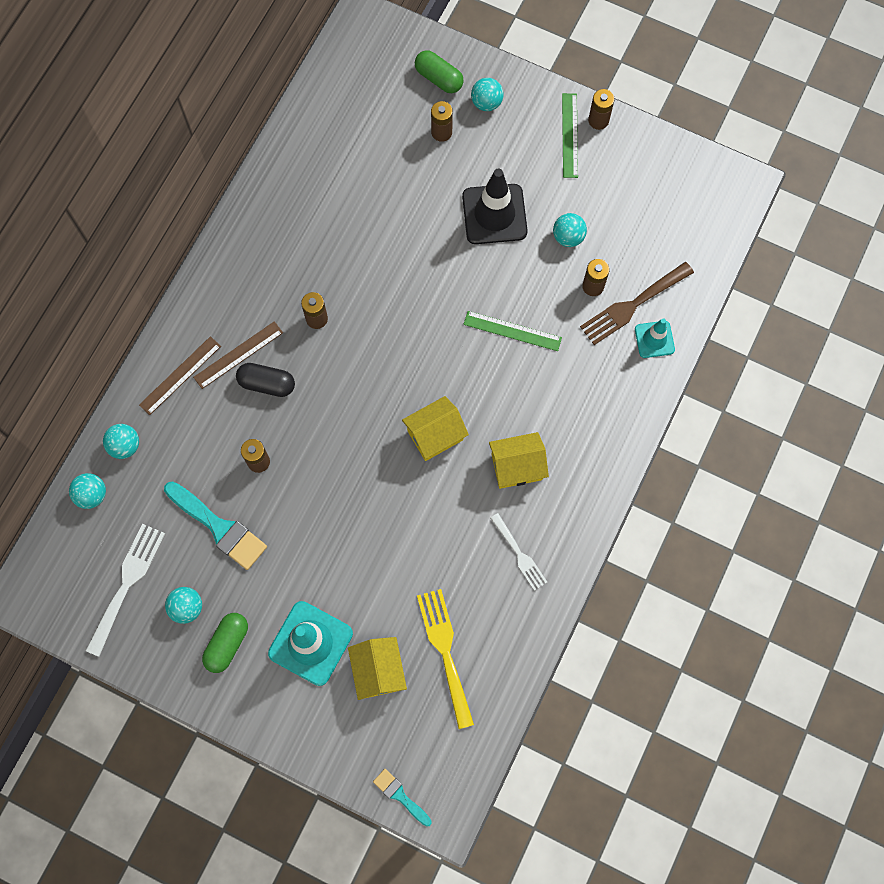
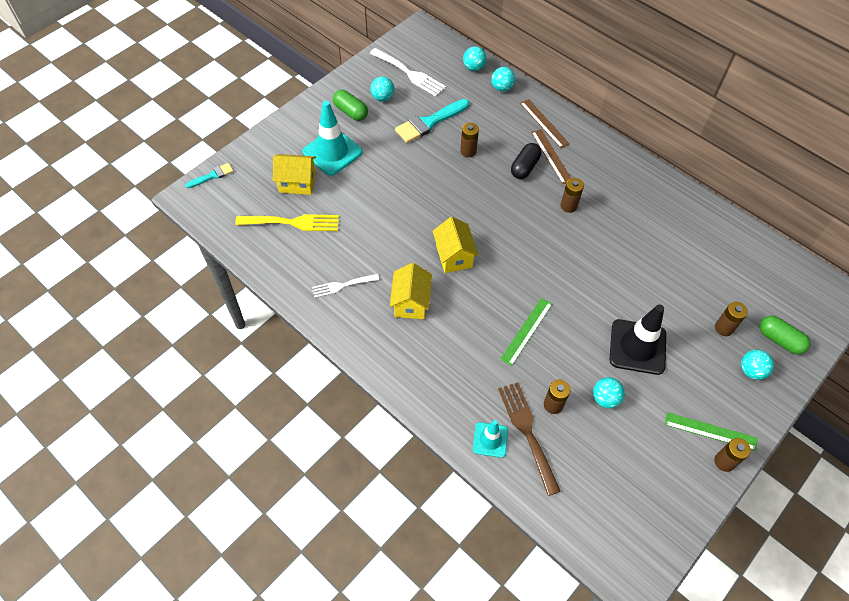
camera: 105 degrees right, 15 degrees down
green capsule [415,50,464,93] -> green capsule turned 75 degrees clockwise [759,315,811,354]

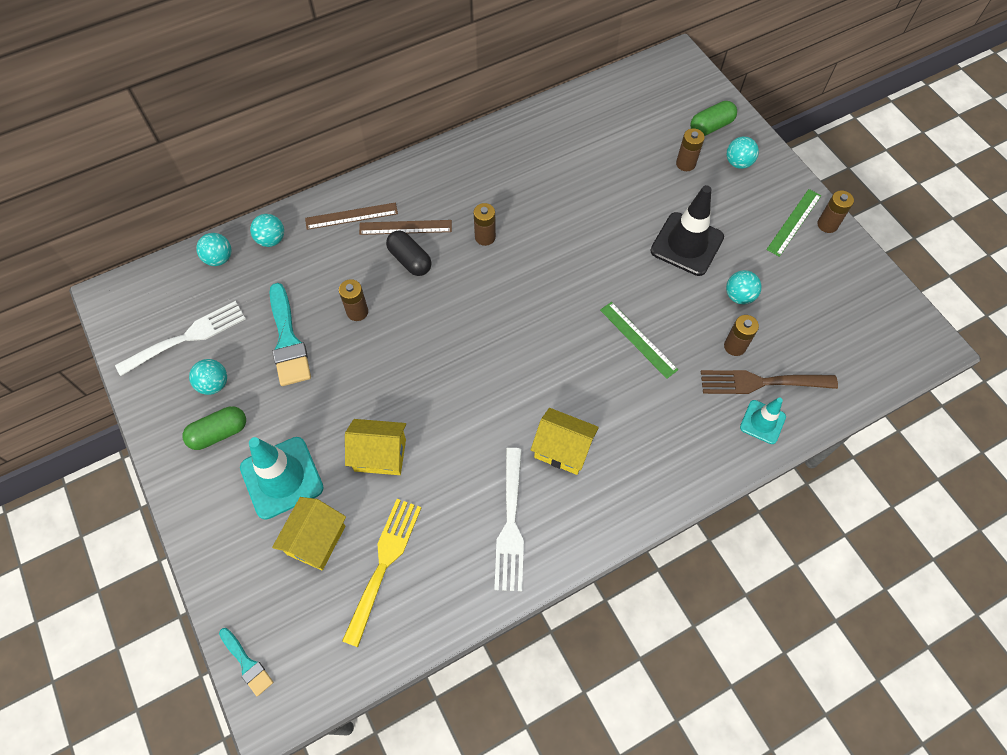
camera: 70 degrees left, 5 degrees up
turquoise brush [185,163,234,188] -> turquoise brush turned 150 degrees clockwise [219,628,273,696]
white fork [312,274,379,298] -> white fork [494,448,524,591], size x1.59
yellow house [433,217,479,273] -> yellow house moved to [345,419,406,475]

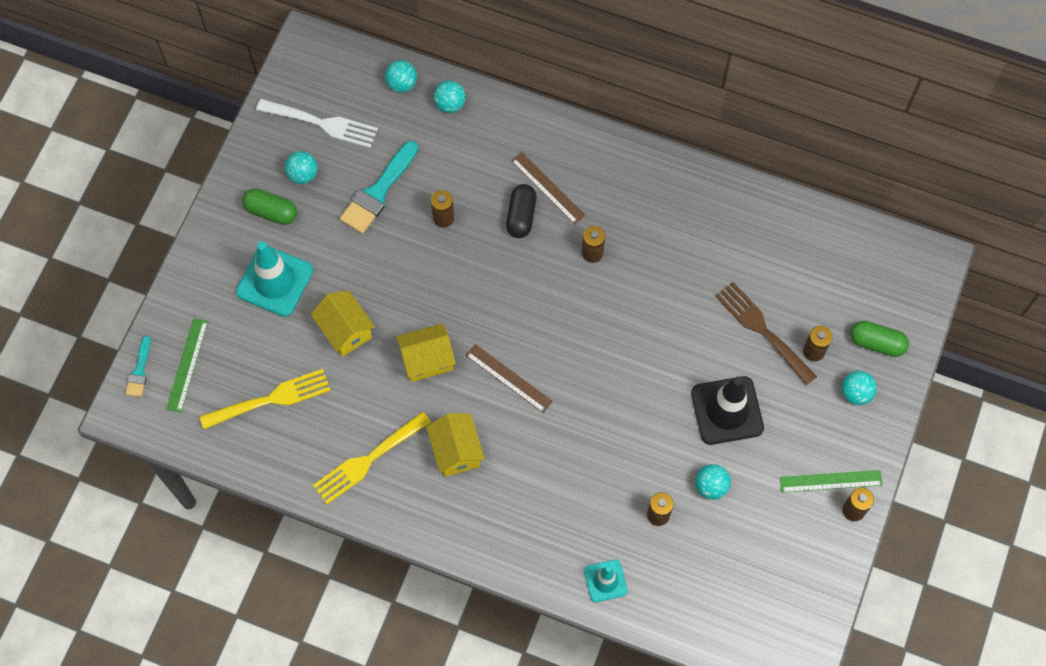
camera: 50 degrees right, 5 degrees up
yellow house [272,497,346,570] -> yellow house moved to [396,323,456,382]
brown ruler [305,202,398,230] -> brown ruler moved to [465,344,553,413]
white fork [494,448,524,591] -> yellow fork [313,412,432,504]
green ruler [600,302,678,379] -> green ruler moved to [166,318,208,413]
brown fork [701,370,838,394] -> brown fork moved to [715,282,817,385]

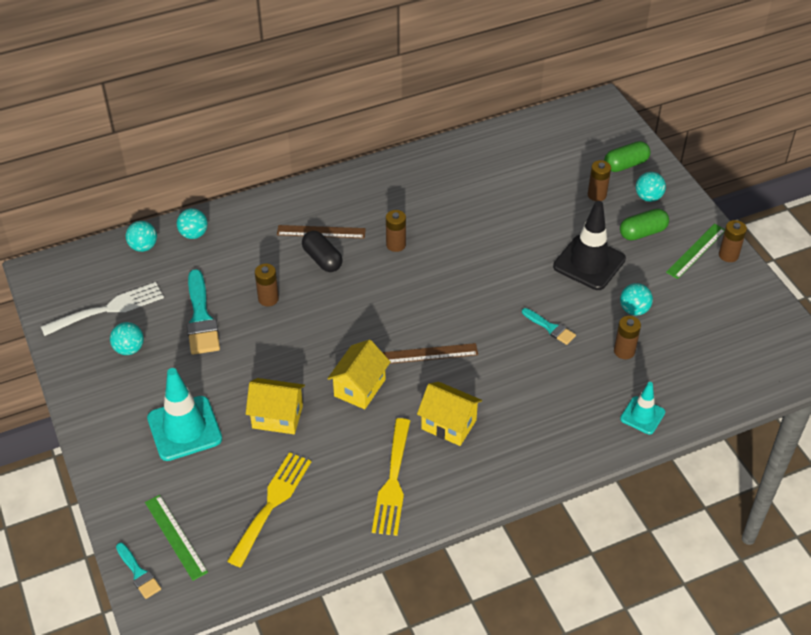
camera: 45 degrees left, 20 degrees down
green capsule [242,189,297,225] -> green capsule moved to [620,209,669,240]
brown fork [715,282,817,385] -> none
none -> turquoise brush [522,308,576,345]

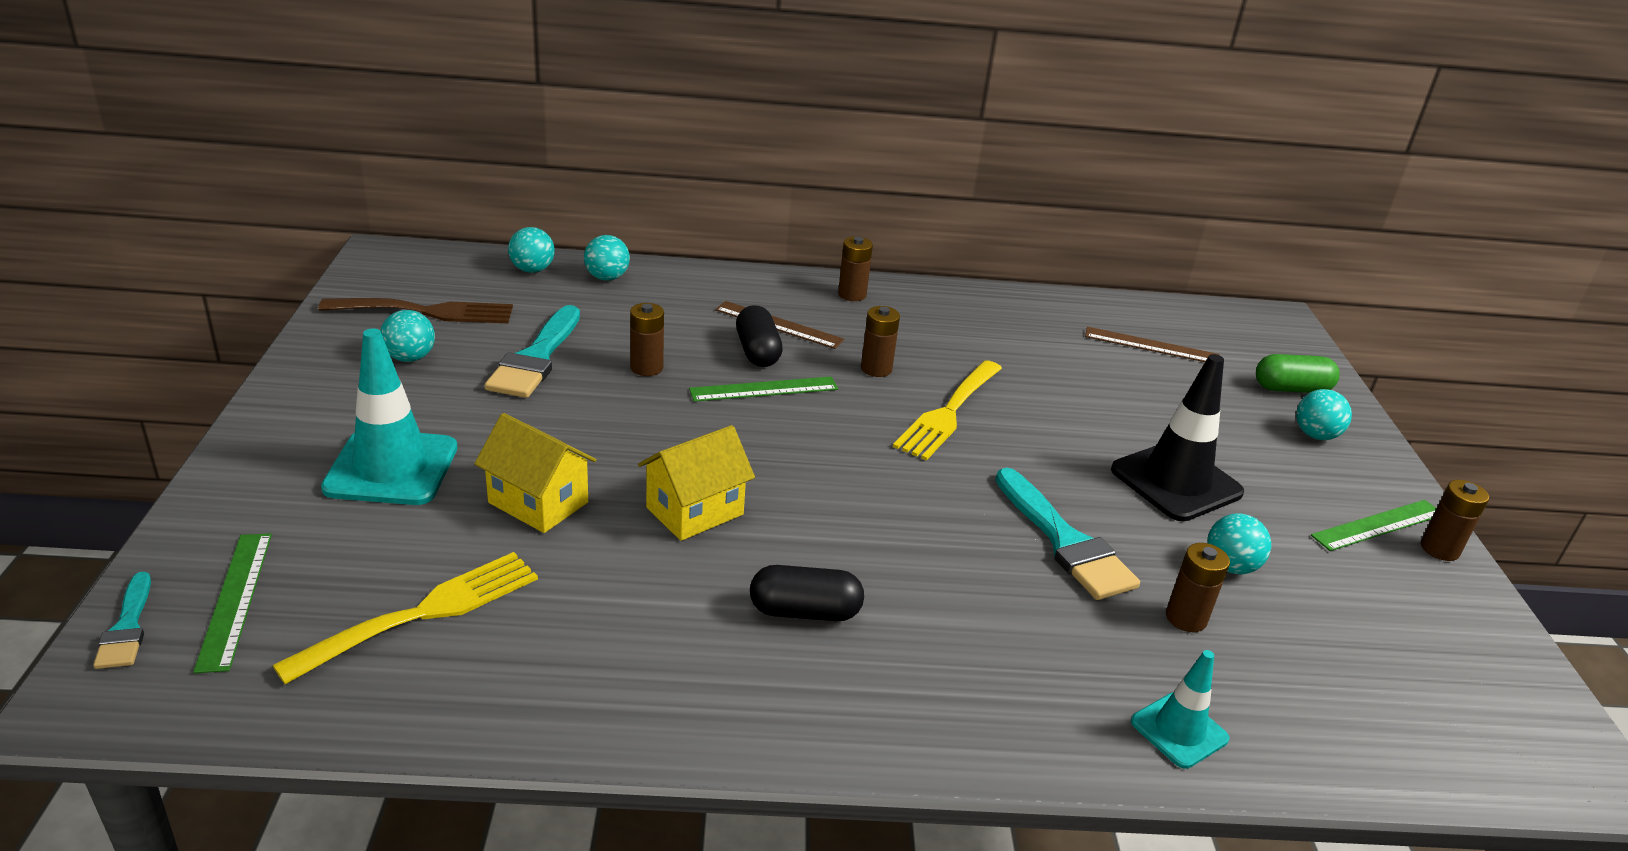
camera: 20 degrees right, 15 degrees down
white fork [41,282,164,336] -> brown fork [318,298,513,323]
yellow fork [372,418,410,536] -> yellow fork moved to [893,360,1002,461]
brown ruler [382,343,478,364] -> brown ruler moved to [1085,327,1220,362]
yellow house [417,382,482,446] -> black capsule [750,565,864,621]
turquoise brush [522,308,576,345] -> turquoise brush [995,468,1140,600], size x1.82
brown battery [588,160,611,201] -> brown battery moved to [838,237,873,301]
green capsule [620,209,669,240] -> none
none -> green ruler [689,376,838,402]

